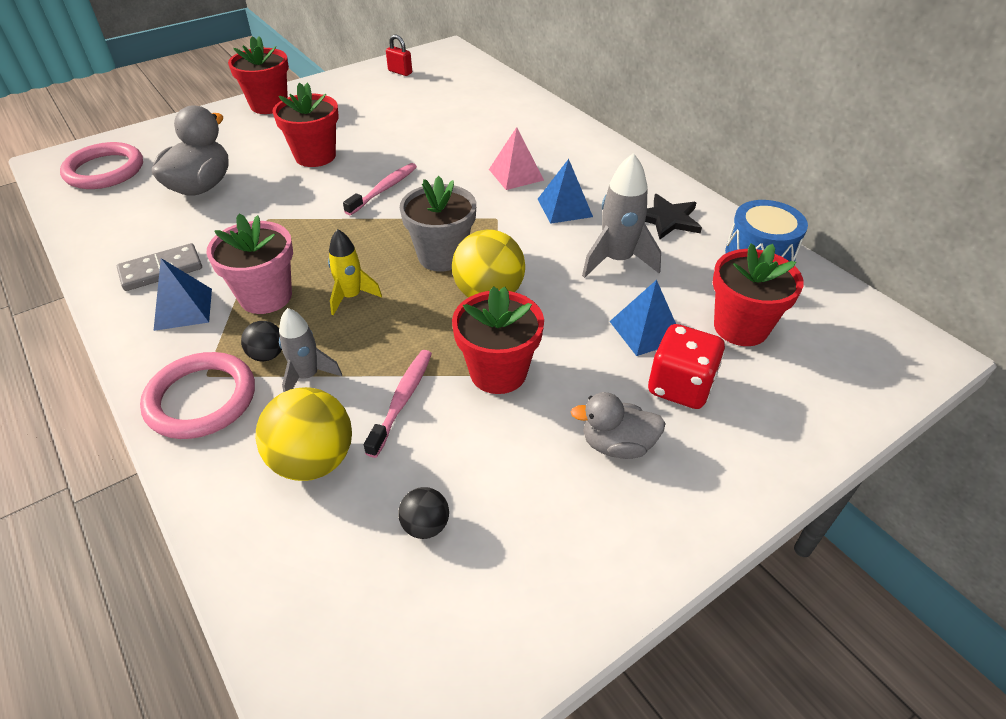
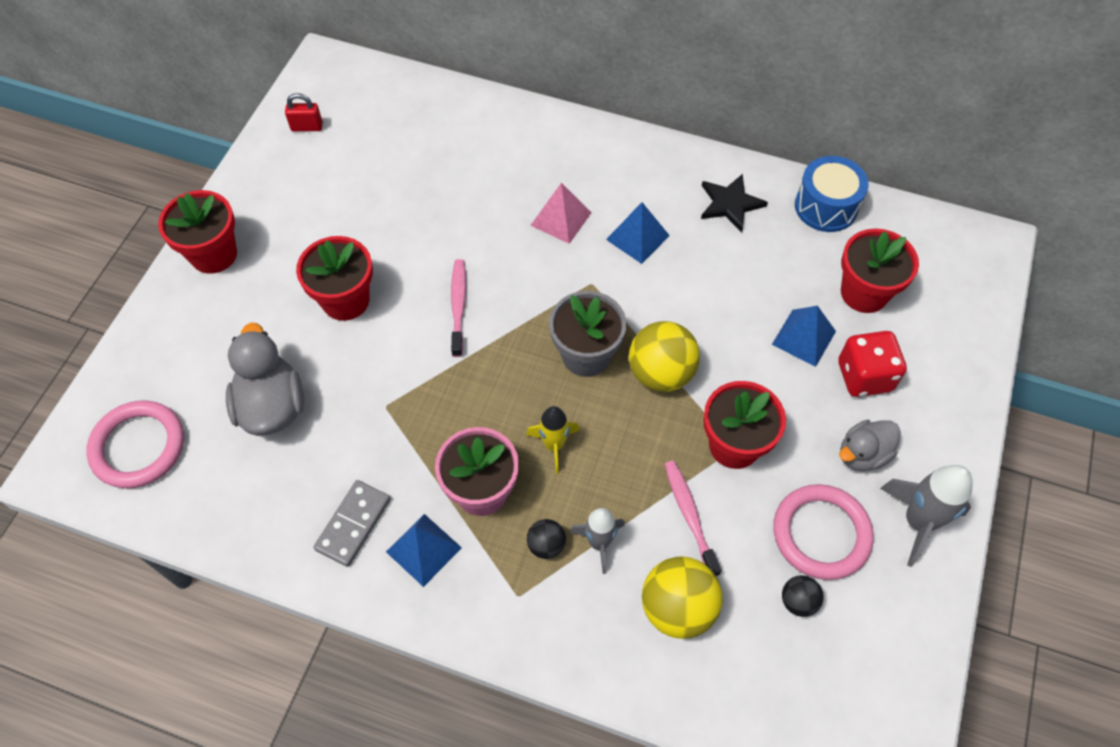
camera: 35 degrees left, 15 degrees up
pink ring [140,352,255,439] -> pink ring moved to [773,484,874,580]
grey rocket [582,153,661,278] -> grey rocket moved to [880,465,972,567]

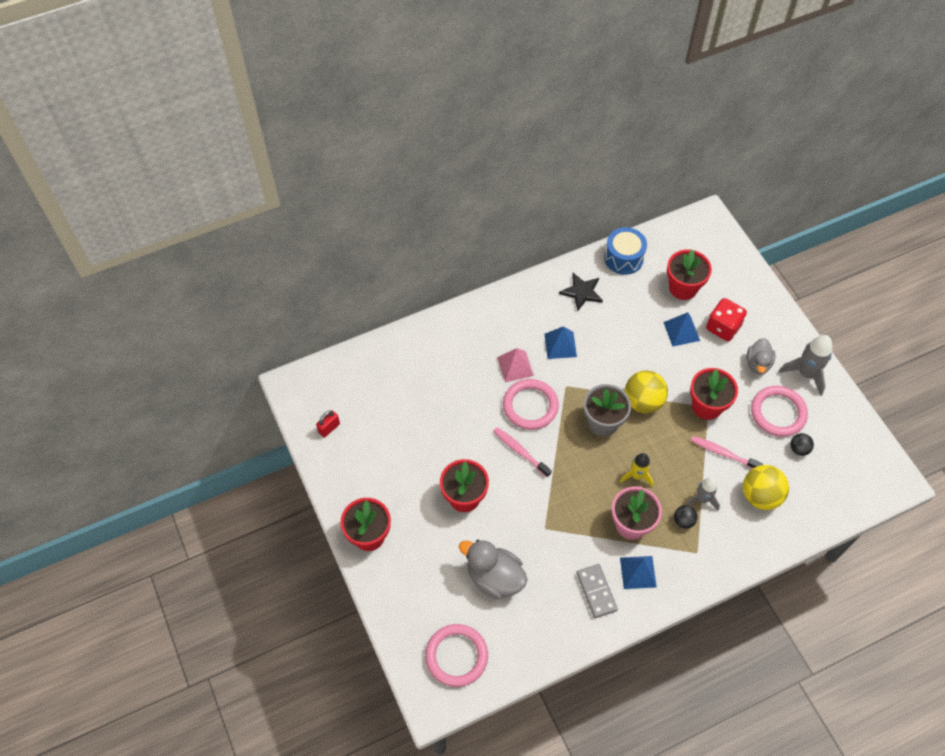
camera: 45 degrees left, 0 degrees up
none -> pink ring [503,379,559,430]

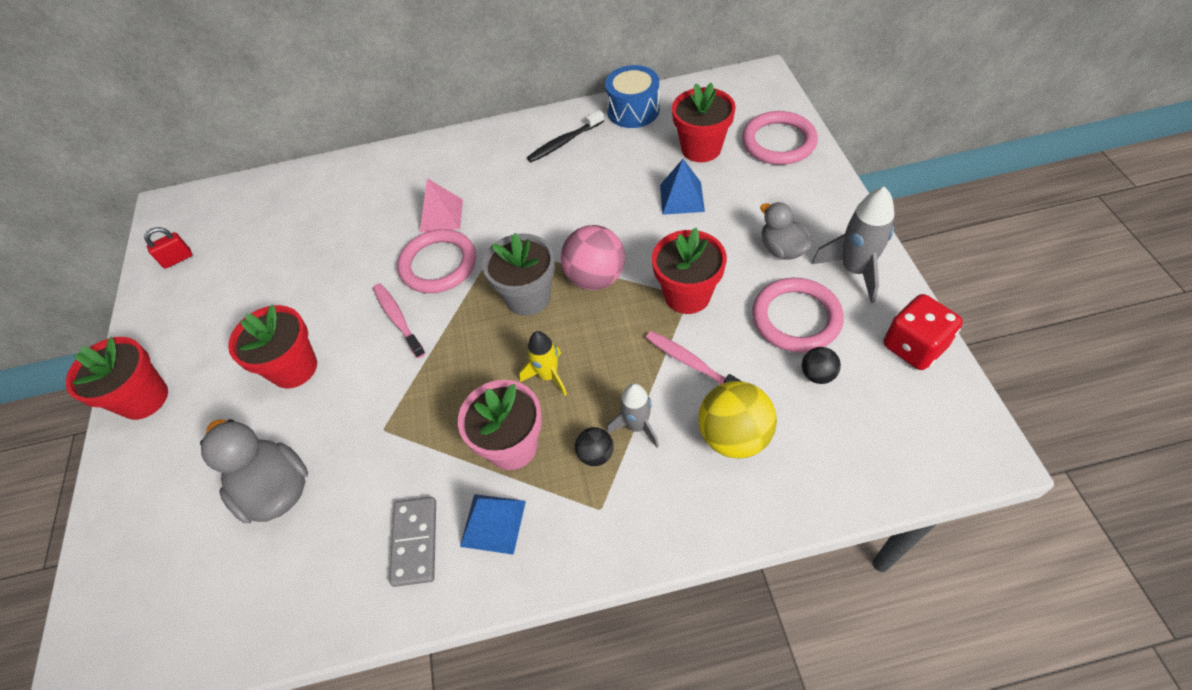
camera: 20 degrees right, 5 degrees down
pink ring [425,624,488,687] -> pink ring moved to [742,111,818,165]
blue pyramid [544,326,577,359] -> none
black star [559,273,603,311] -> black toothbrush [527,110,604,162]
yellow ball [625,370,668,413] -> pink ball [561,225,625,290]
red dice [706,298,747,341] -> red dice moved to [884,294,963,370]
grey duck [746,338,776,374] -> grey duck turned 120 degrees clockwise [760,202,811,260]

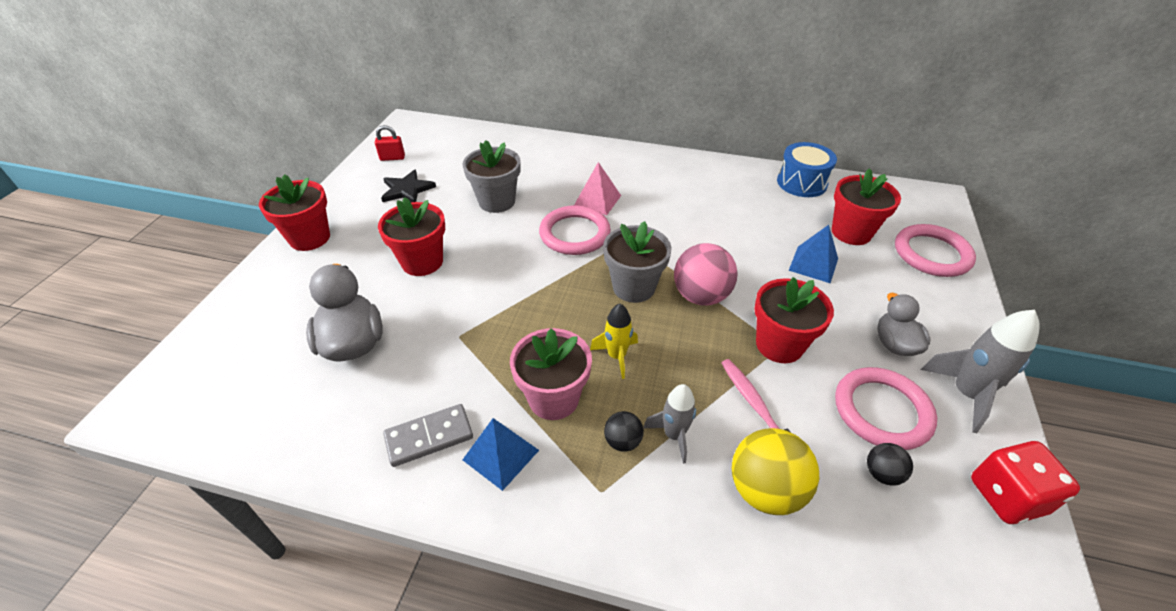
camera: 20 degrees right, 10 degrees down
pink toothbrush [373,283,425,358] -> none
grey domino [389,497,436,587] -> grey domino turned 45 degrees clockwise [383,404,473,467]
black toothbrush [527,110,604,162] -> none
none -> black star [381,169,436,203]
none -> grey flower pot [462,140,521,213]

